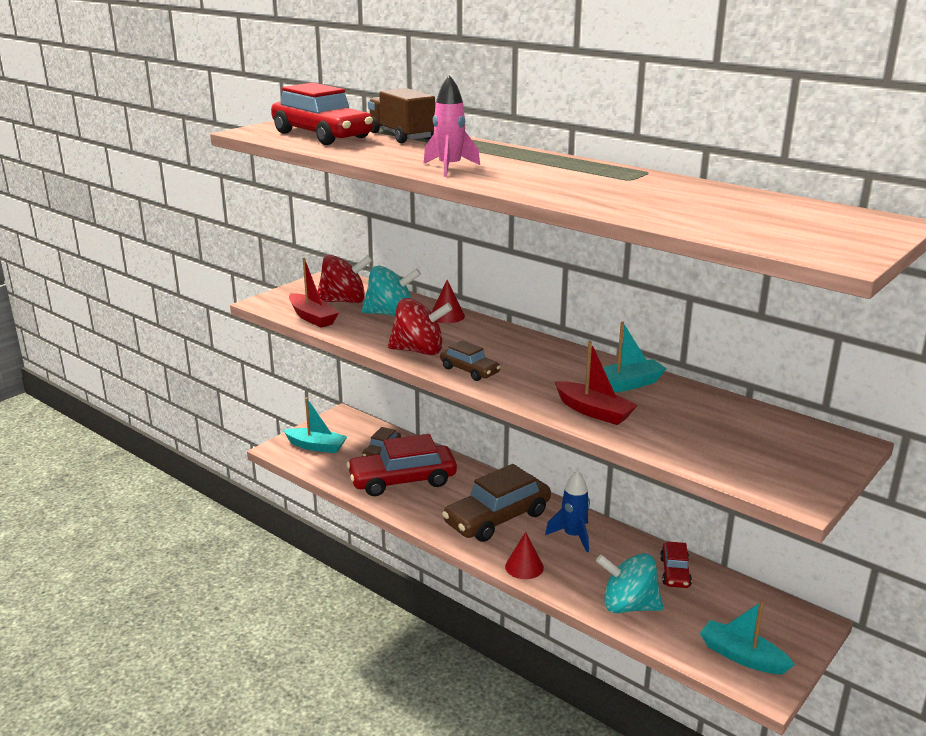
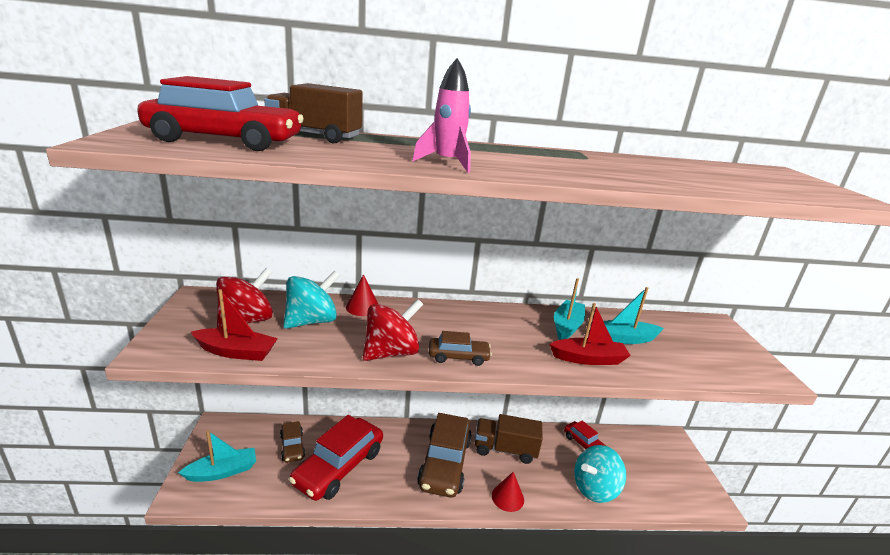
camera: 45 degrees left, 0 degrees up
blue rocket [545,470,590,552] -> brown truck [475,414,543,464]
turquoise boat [700,600,795,674] -> turquoise boat moved to [603,287,664,344]

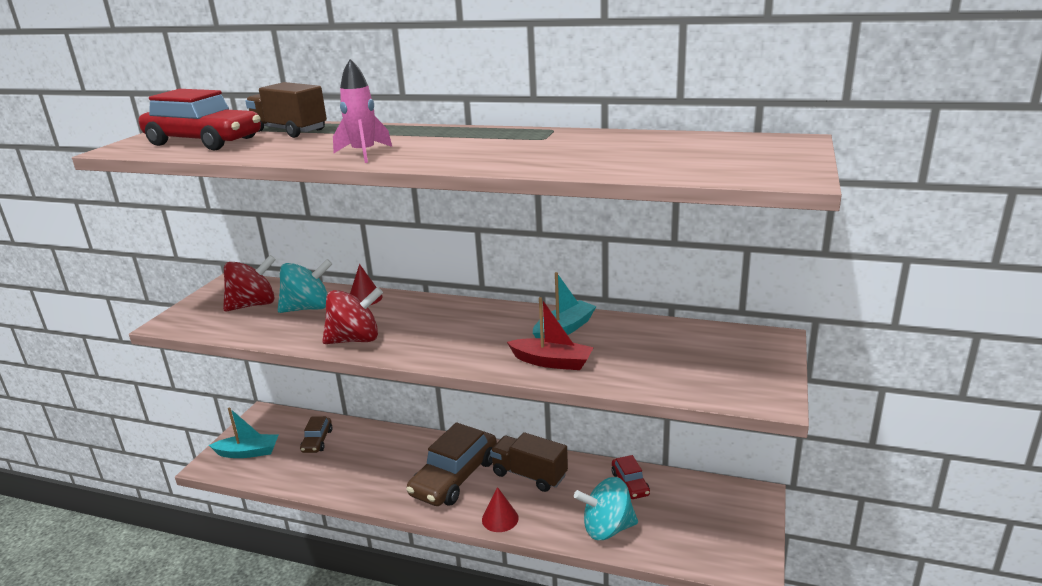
camera: 25 degrees right, 0 degrees up
red boat [191,289,278,361] -> none
red car [289,415,383,501] -> none
brown car [429,331,492,366] -> none
turquoise boat [603,287,664,344] -> none

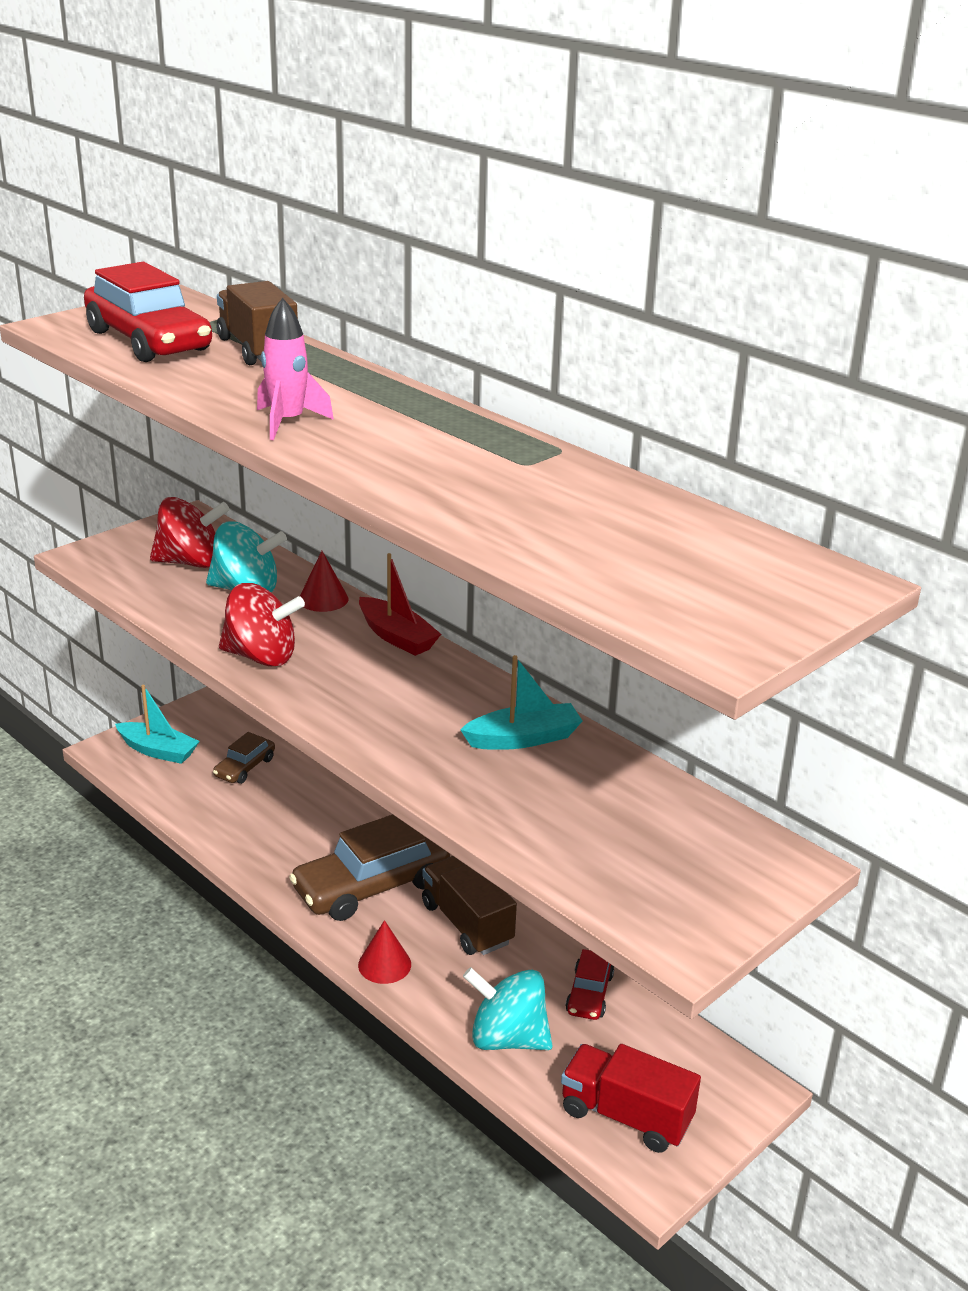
camera: 25 degrees right, 5 degrees up
red boat [507,297,594,370] -> red boat moved to [359,553,441,656]
none -> red truck [561,1044,701,1153]

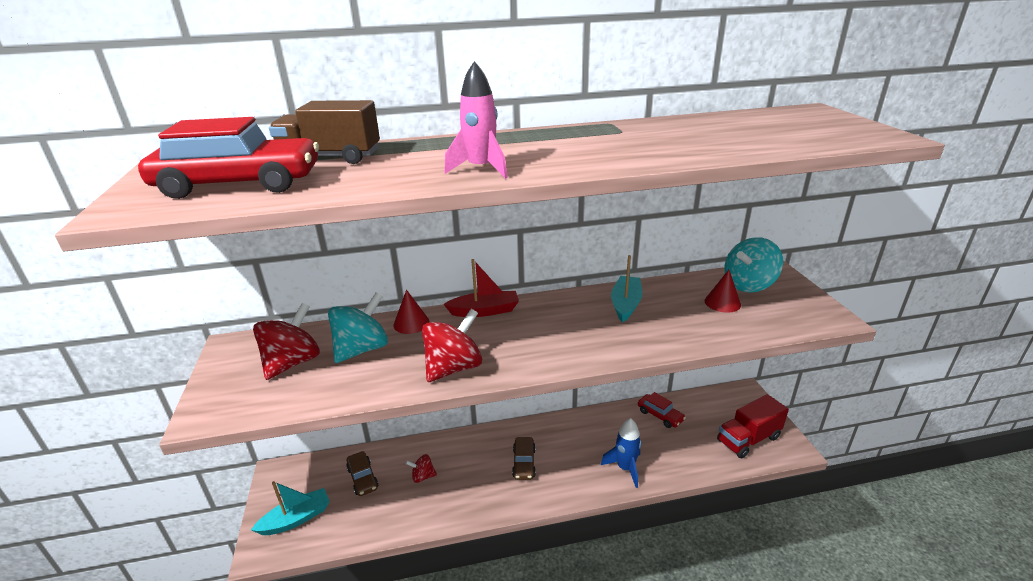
camera: 55 degrees left, 0 degrees up
brown car [289,814,450,921] -> brown car [512,437,536,480], size x0.51
red cone [358,920,411,984] -> red cone moved to [705,270,741,313]
brown truck [422,856,517,955] -> none
turquoise spinning top [463,967,553,1050] -> turquoise spinning top moved to [725,237,783,293]
none -> red spinning top [405,454,437,483]
none -> blue rocket [601,418,641,488]

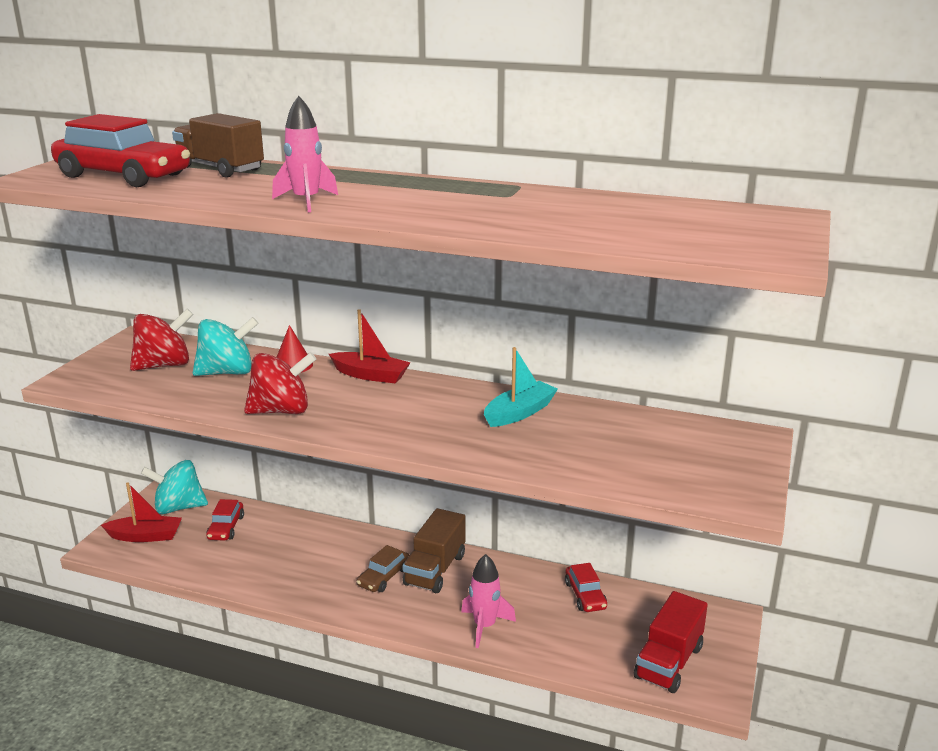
camera: 30 degrees right, 5 degrees down
turquoise boat [251,481,330,535] -> red boat [101,482,182,542]
brown car [346,451,379,496] -> red car [206,499,244,541]
red spinning top [405,454,437,483] -> none
blue rocket [601,418,641,488] -> pink rocket [461,554,516,648]
red cone [705,270,741,313] -> none
red truck [717,394,789,458] -> red truck turned 60 degrees counterclockwise [634,591,708,693]
turquoise spinning top [725,237,783,293] -> turquoise spinning top moved to [141,460,208,514]
none -> brown truck [403,508,465,593]

